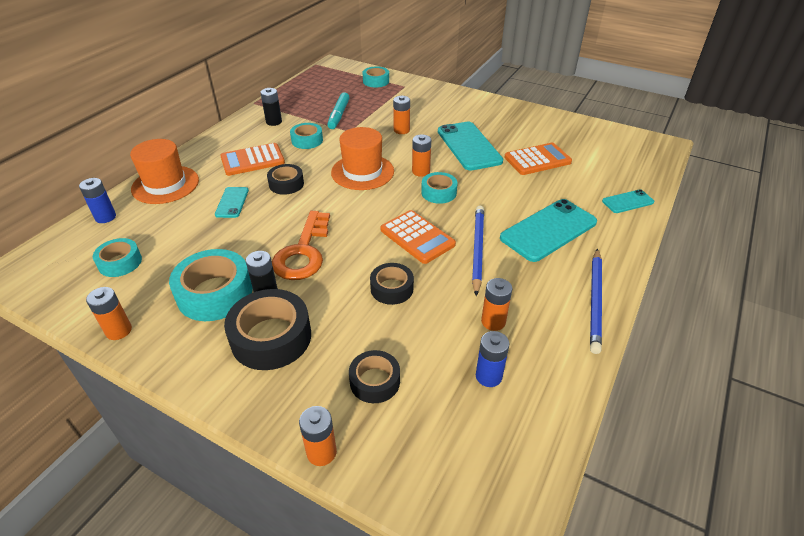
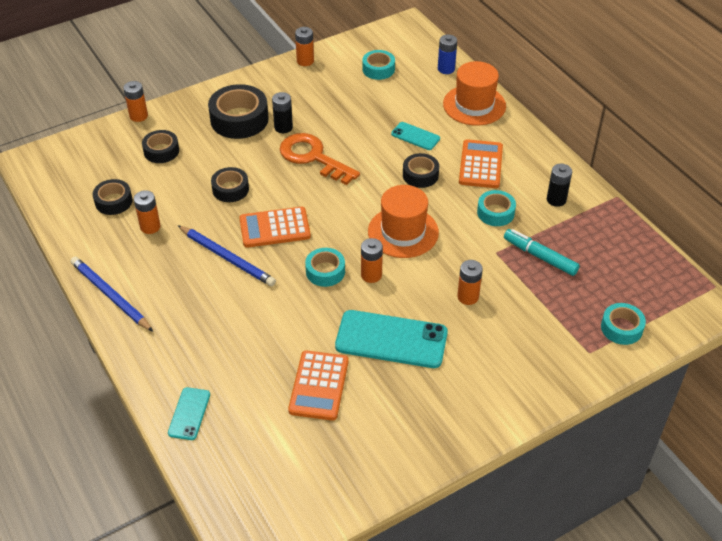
camera: 120 degrees right, 5 degrees up
turquoise tape [169,249,253,321] -> none
blue battery [476,331,509,387] -> black tape [93,179,133,215]
turquoise phone [500,199,597,262] -> none

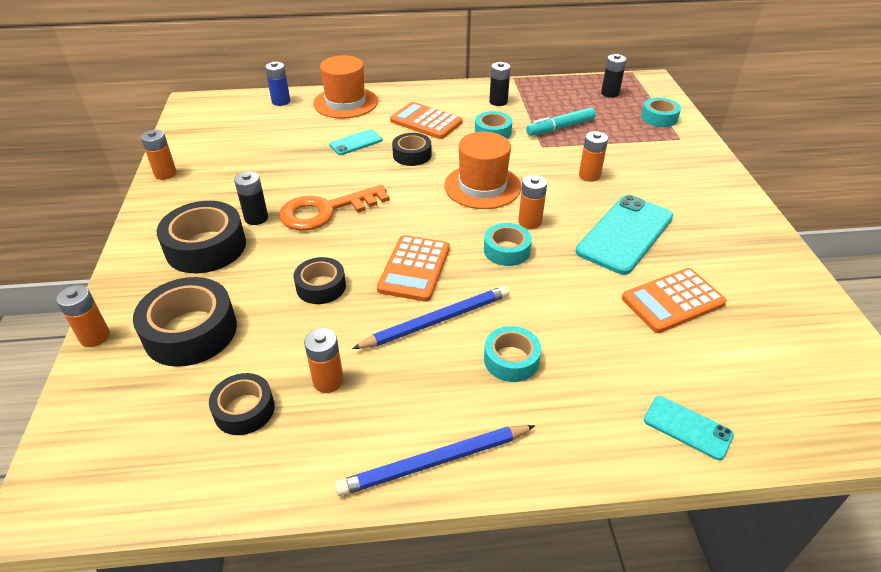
camera: 65 degrees left, 5 degrees down
black tape [142,130,179,163] -> black tape [133,277,237,367], size x1.70
orange calculator [288,350,349,421] -> orange calculator turned 120 degrees clockwise [622,268,727,333]
turquoise tape [362,50,395,80] -> turquoise tape moved to [484,326,541,382]
none -> black battery [601,54,626,98]

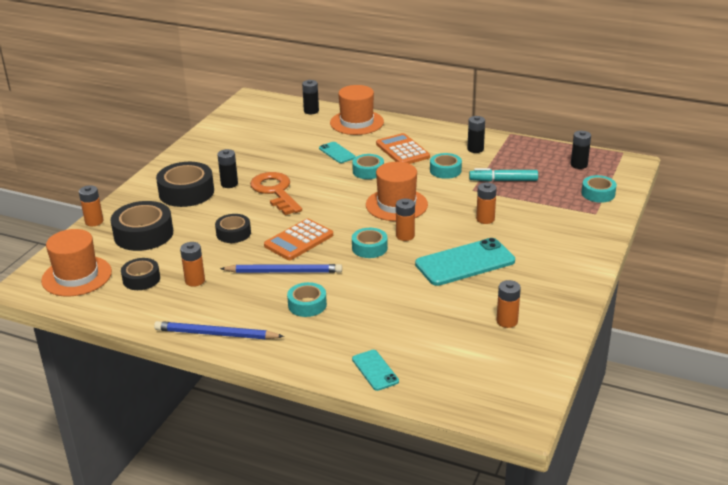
camera: 30 degrees right, 10 degrees down
orange battery [141,130,177,180] -> orange battery moved to [496,280,521,328]
blue battery [265,62,290,106] -> black battery [302,80,319,114]
orange key [279,185,390,231] -> orange key turned 60 degrees clockwise [250,172,302,215]
turquoise phone [329,129,383,155] -> turquoise phone turned 60 degrees clockwise [319,142,356,163]
black tape [392,133,431,166] -> turquoise tape [352,154,384,179]
orange calculator [622,268,727,333] -> none
none -> orange hat [41,229,112,297]

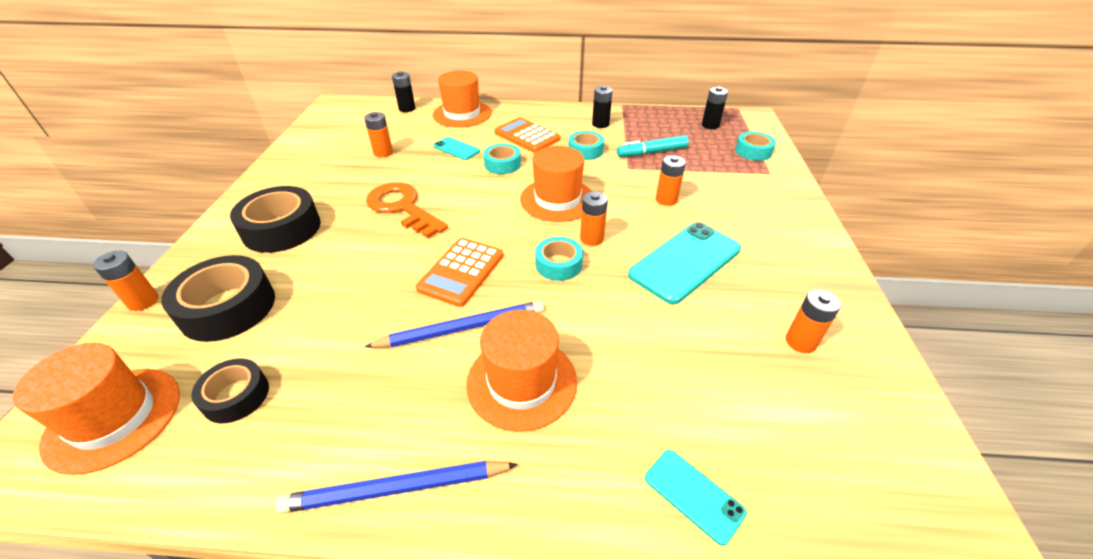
camera: 20 degrees left, 10 degrees up
orange battery [180,242,205,287] -> orange battery moved to [364,112,393,157]
black tape [215,214,251,243] -> none
black battery [217,149,238,188] -> none
turquoise tape [287,282,327,317] -> orange hat [466,310,577,432]

